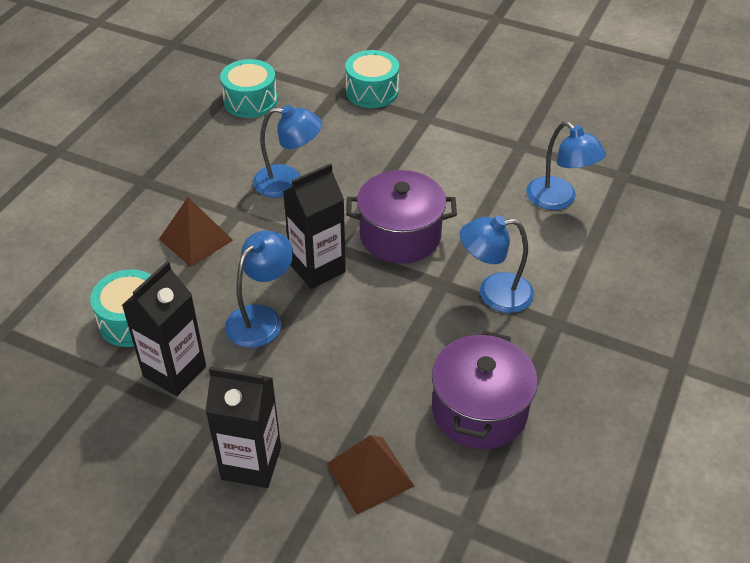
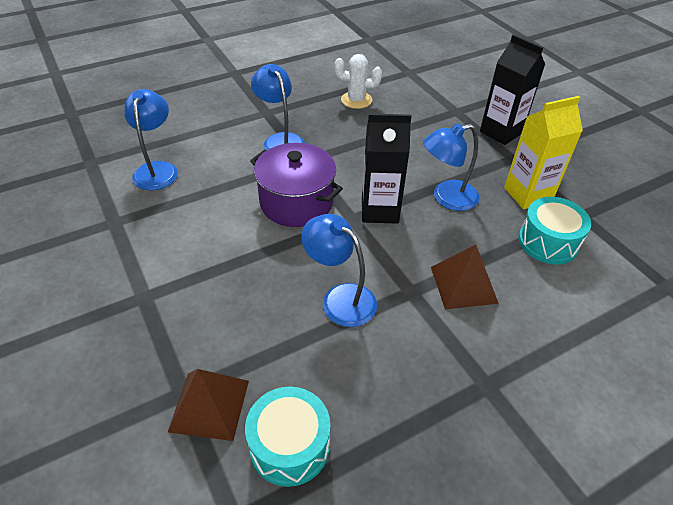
camera: 145 degrees left, 0 degrees up
black carton [122,261,206,396] -> yellow carton [504,96,583,209]
brown pyramid [326,435,414,514] -> brown pyramid moved to [168,369,249,441]
turquoise drum [345,50,399,108] -> none
purple pot [432,331,538,449] -> white cactus [334,54,382,109]
blue lamp [460,215,534,313] -> blue lamp turned 150 degrees counterclockwise [251,64,305,150]

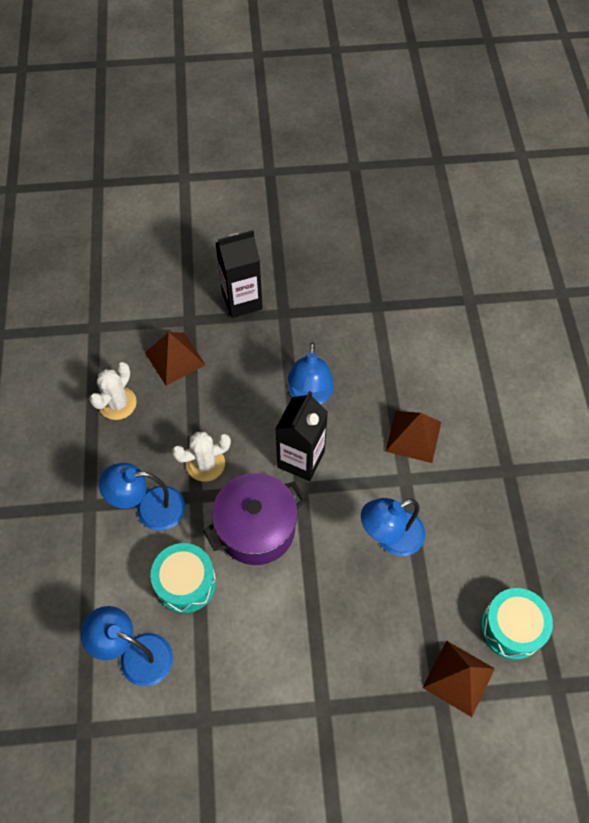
camera: 65 degrees left, 15 degrees up
yellow carton [504,96,583,209] -> none
turquoise drum [518,197,591,264] -> turquoise drum moved to [150,543,216,613]
none -> brown pyramid [145,332,206,386]
none -> white cactus [172,432,231,482]

